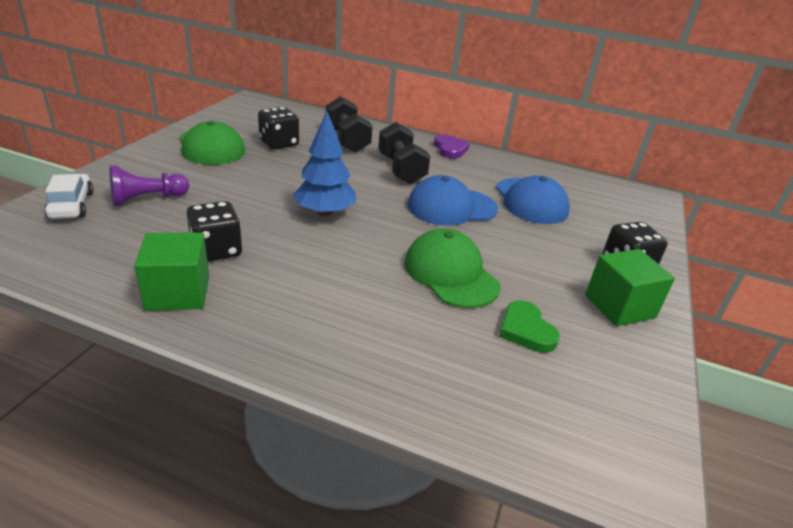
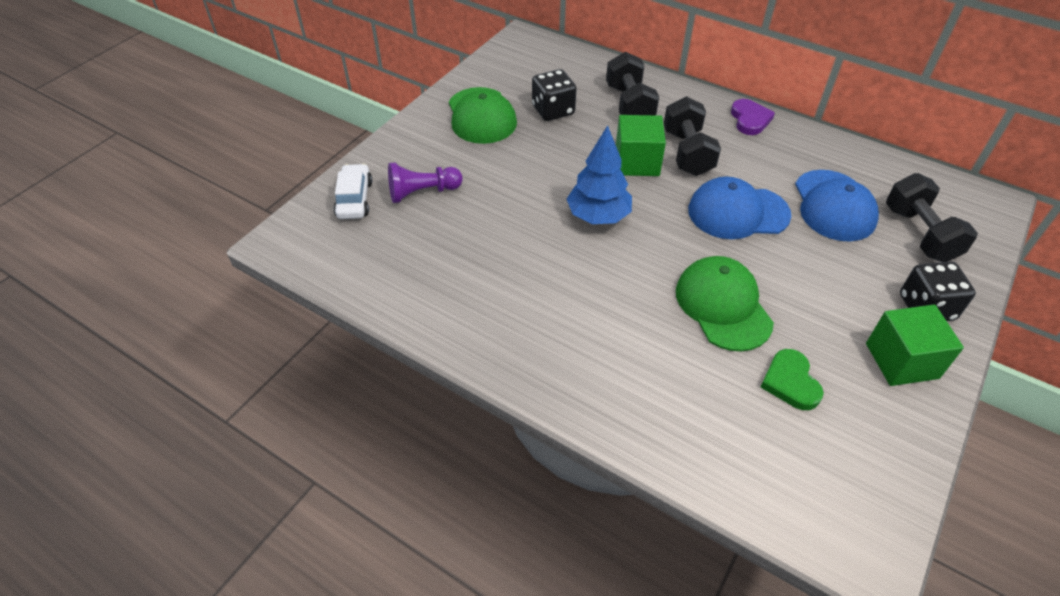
camera: 15 degrees right, 15 degrees up
green cube [134,232,209,311] -> green cube moved to [616,115,666,176]
black dice [186,201,242,262] -> none
none -> black dumbbell [886,173,978,262]

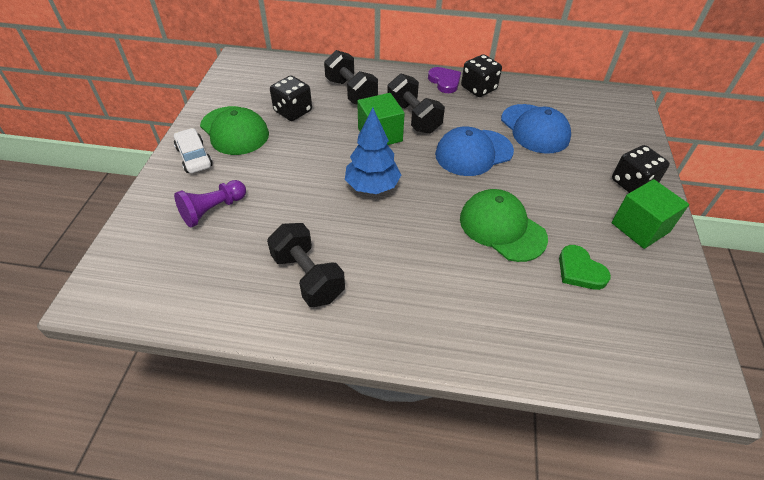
camera: 25 degrees left, 0 degrees up
white car [333,164,372,219] -> white car moved to [174,128,213,173]
black dumbbell [886,173,978,262] -> black dumbbell moved to [267,223,345,307]
none -> black dice [461,54,502,97]

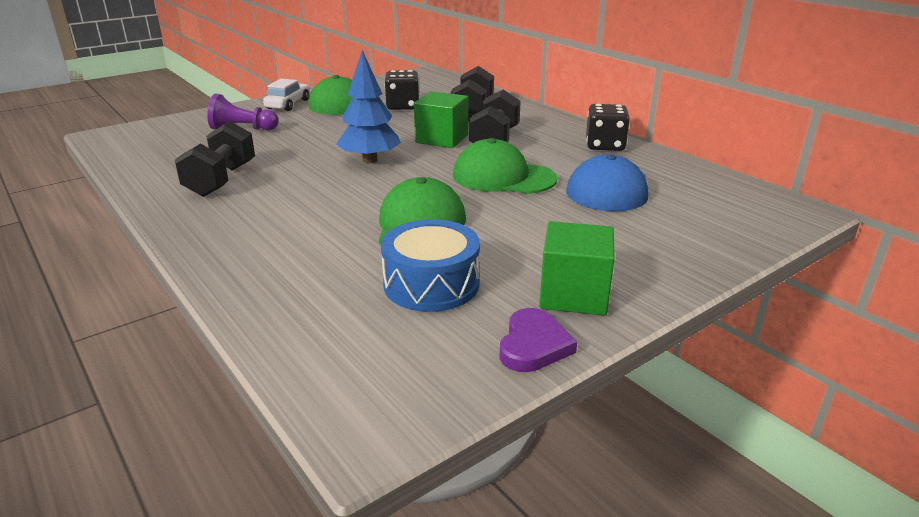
camera: 45 degrees right, 20 degrees down
purple heart [428,67,461,93] -> purple heart moved to [500,308,577,372]
blue cap [435,126,514,176] -> green cap [453,138,557,194]
green heart [559,245,611,290] -> blue drum [381,219,480,312]
black dice [612,145,670,193] -> none

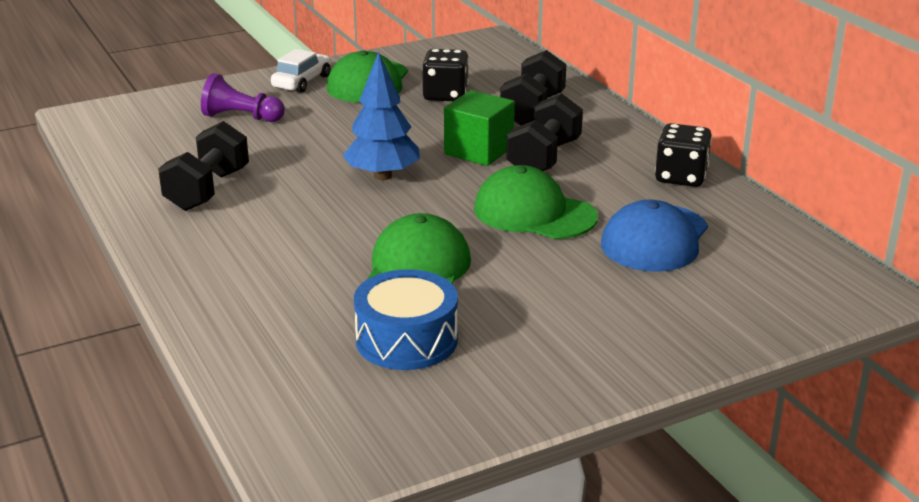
camera: 10 degrees right, 0 degrees up
purple heart [500,308,577,372] -> none
green cube [539,221,614,316] -> none

